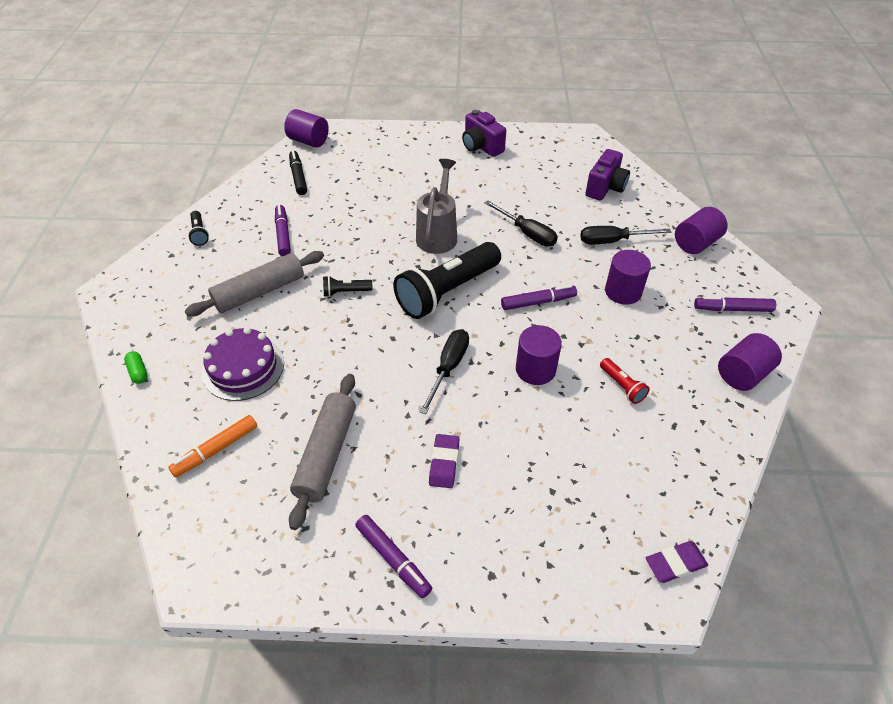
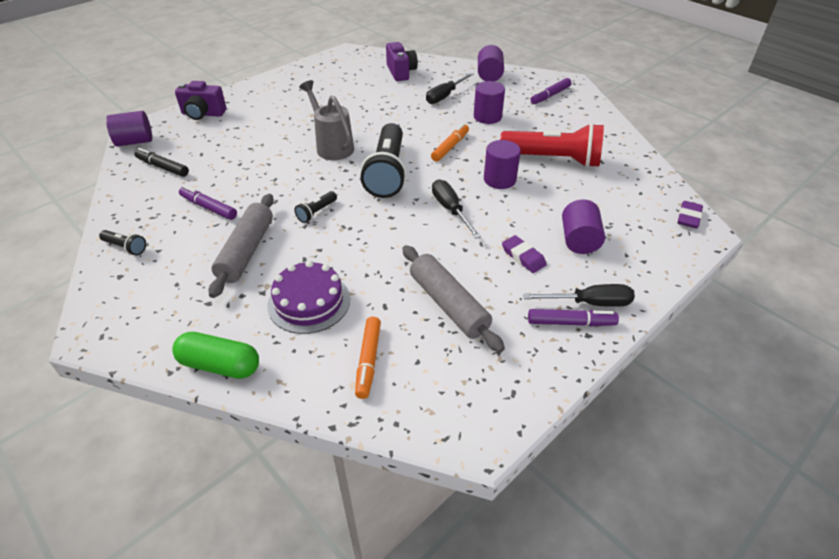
camera: 45 degrees left, 5 degrees down
green capsule [124,351,147,384] -> green capsule [172,332,259,379], size x1.98
purple camera [462,110,506,157] -> purple camera moved to [175,81,226,120]
black screwdriver [485,201,558,246] -> black screwdriver moved to [523,284,635,307]
purple marker [501,285,577,310] -> orange marker [431,123,469,162]
red flashlight [600,358,650,404] -> red flashlight [500,123,604,168], size x2.36
purple cylinder [718,333,782,391] -> purple cylinder moved to [562,200,605,254]

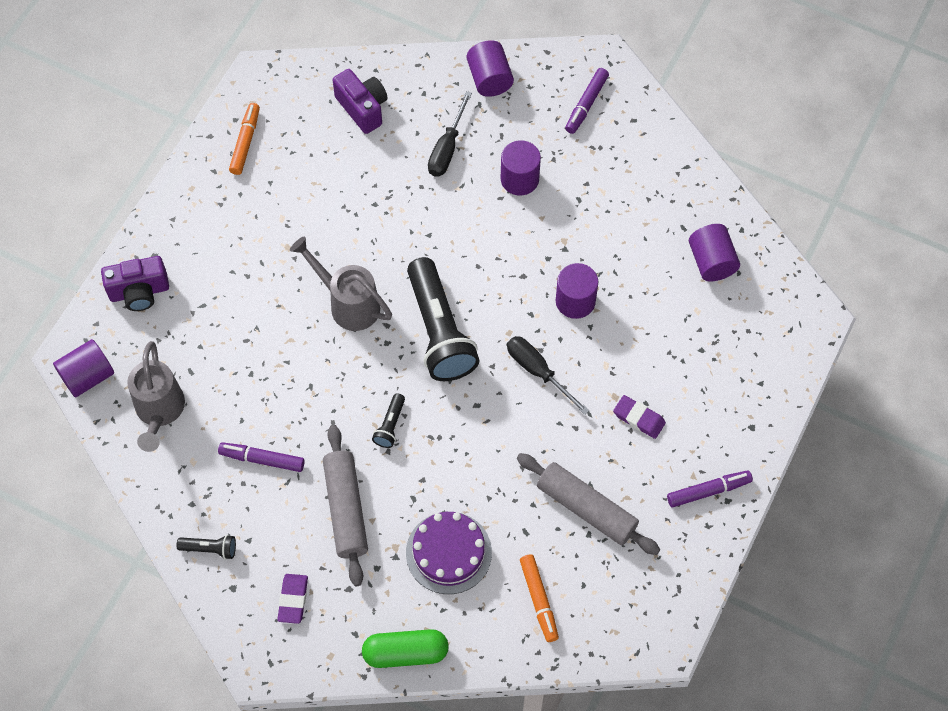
camera: 20 degrees left, 20 degrees up
black marker [134,148,189,177] -> grey watering can [127,341,185,452]
orange marker [431,123,469,162] -> orange marker moved to [229,103,260,175]
red flashlight [500,123,604,168] -> none
black screwdriver [523,284,635,307] -> none
purple cylinder [562,200,605,254] -> purple cylinder moved to [689,224,740,281]
purple eraser [677,201,703,228] -> purple eraser moved to [277,574,308,624]

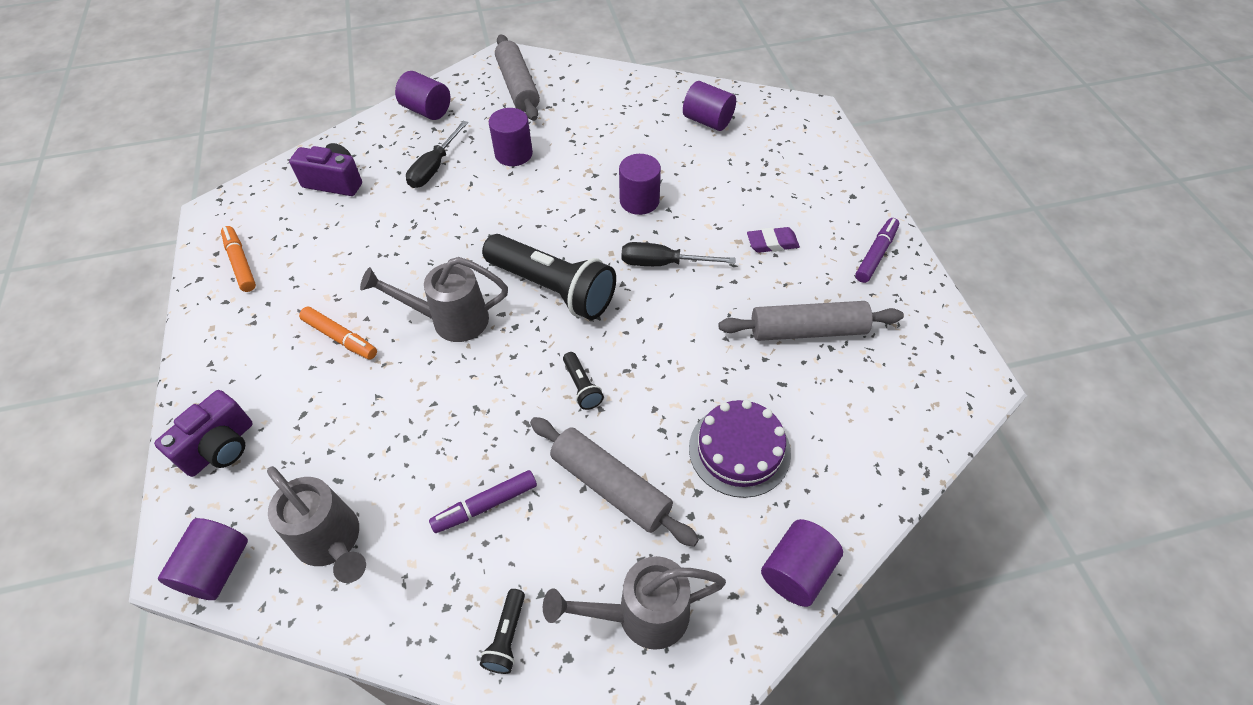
camera: 40 degrees left, 10 degrees down
black flashlight [176,535,236,559] -> black flashlight turned 135 degrees clockwise [480,589,525,674]
purple eraser [277,574,308,624] -> grey watering can [543,556,726,650]
green capsule [362,629,449,668] -> purple cylinder [761,519,843,607]
black screwdriver [428,91,472,177] -> black screwdriver turned 45 degrees clockwise [406,121,468,188]
orange marker [520,555,559,642] -> orange marker moved to [299,307,377,360]
purple marker [565,68,609,134] -> grey rolling pin [495,34,540,121]

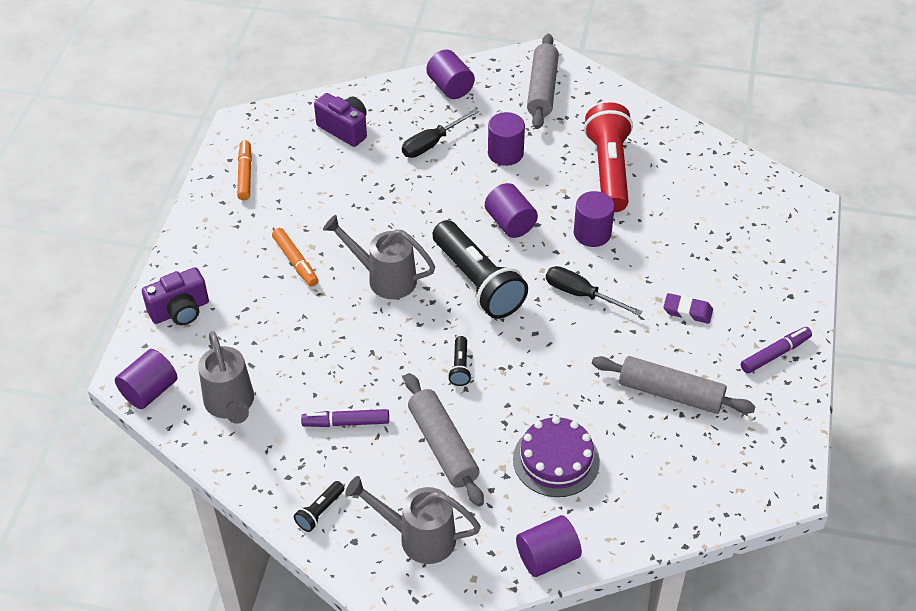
camera: 25 degrees right, 5 degrees down
purple cylinder [683,81,736,131] -> purple cylinder moved to [485,183,538,238]
none -> red flashlight [584,102,633,212]

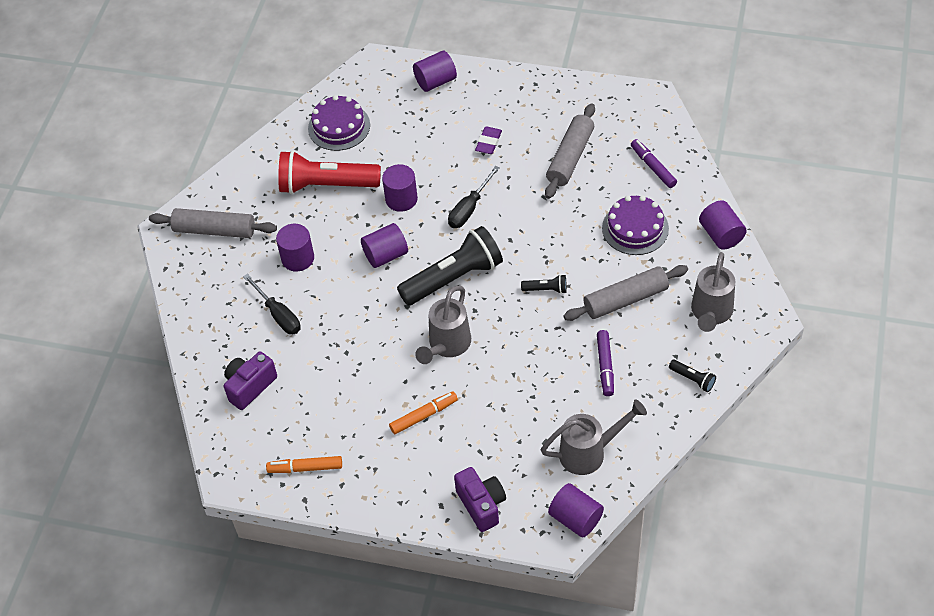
camera: 85 degrees left, 5 degrees up
purple cylinder [426,50,475,99] -> purple cylinder moved to [413,51,457,92]
purple marker [741,327,812,374] -> purple marker moved to [631,139,677,188]
none -> purple cake [308,95,370,151]

